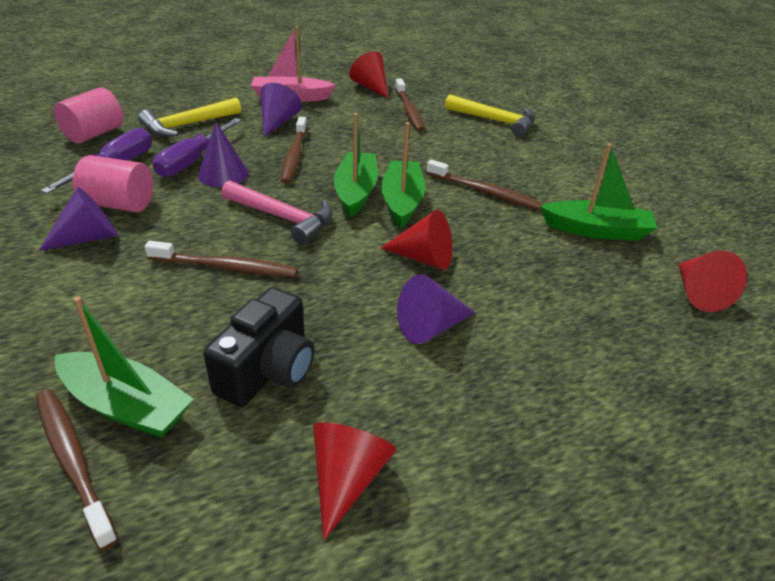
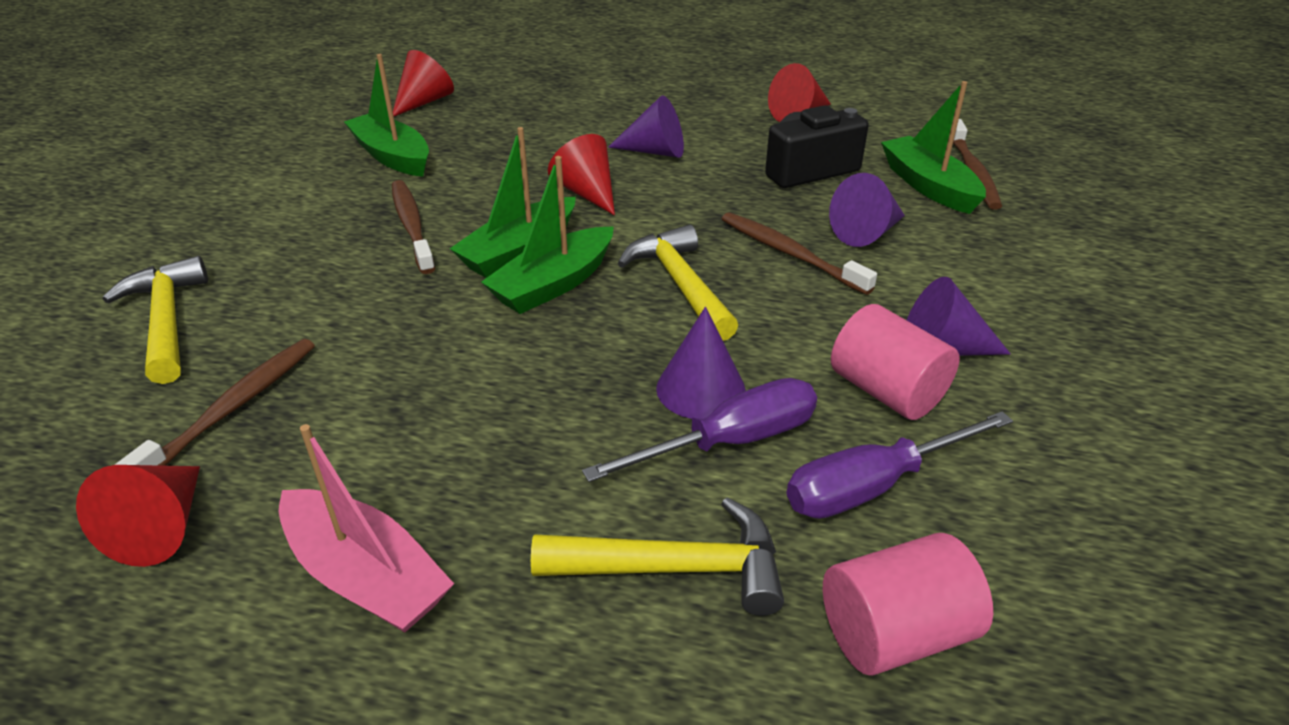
camera: 140 degrees left, 0 degrees up
pink hammer [222,181,333,245] -> yellow hammer [618,225,738,341]
purple cone [261,83,302,137] -> purple cone moved to [829,173,905,247]
brown toothbrush [281,117,307,184] -> none

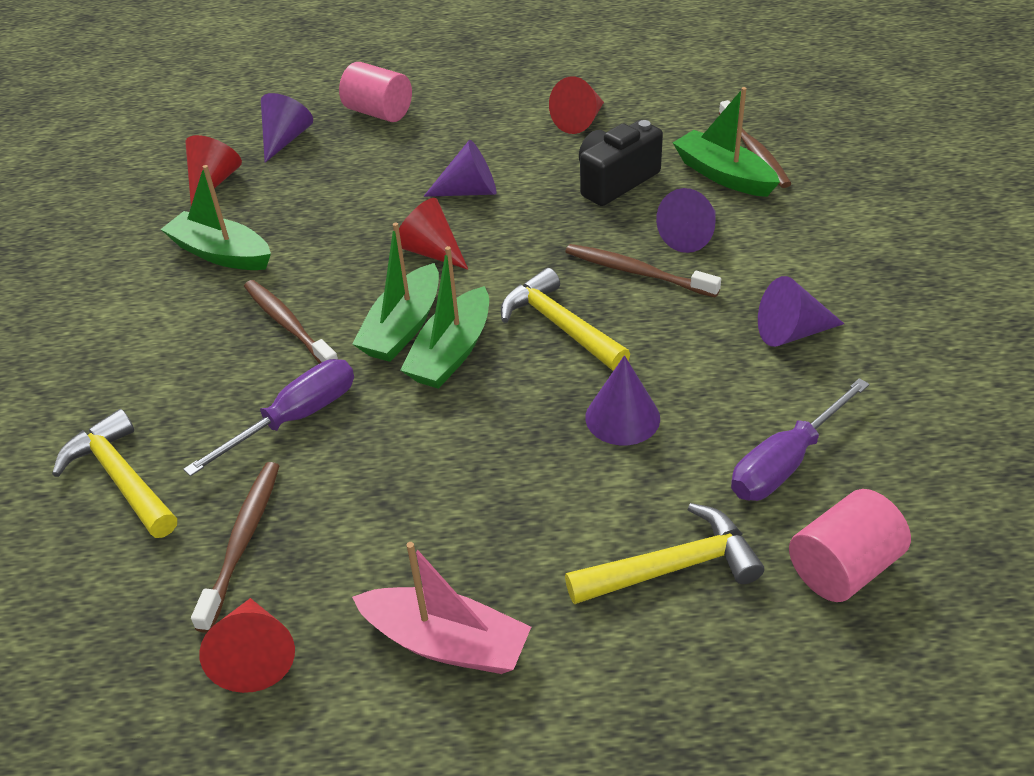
camera: 15 degrees left, 5 degrees up
purple screwdriver [582,378,817,482] -> purple screwdriver moved to [183,359,354,476]
pink cylinder [831,304,960,420] -> pink cylinder moved to [339,62,412,122]
none -> purple cone [261,93,313,163]

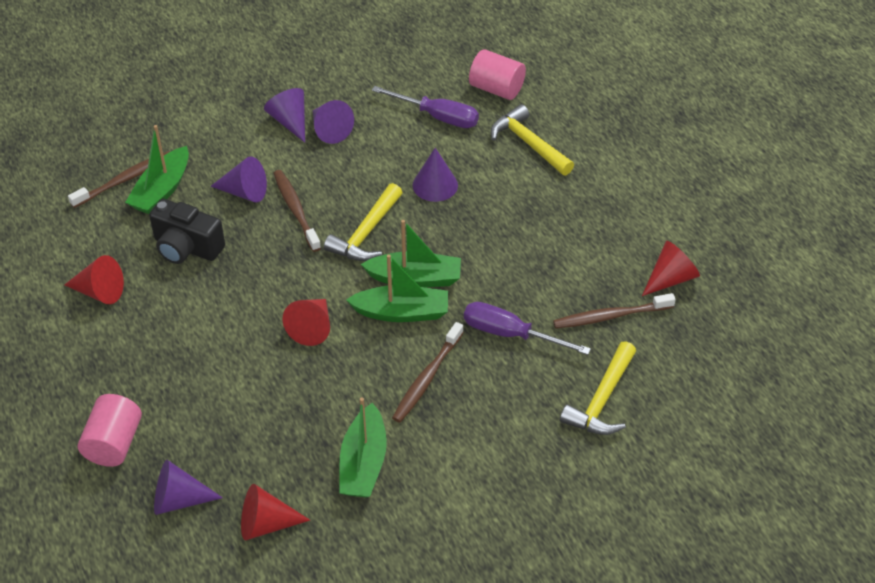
camera: 115 degrees left, 5 degrees up
pink boat [352,542,531,674] -> none
purple cone [424,140,496,197] -> purple cone moved to [264,88,305,143]
brown toothbrush [565,244,721,298] -> brown toothbrush turned 150 degrees clockwise [273,170,321,252]

